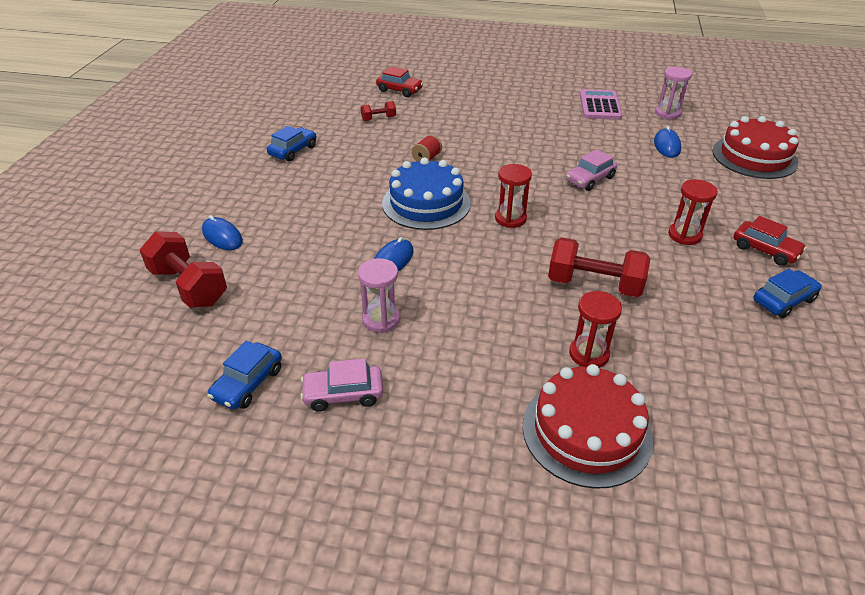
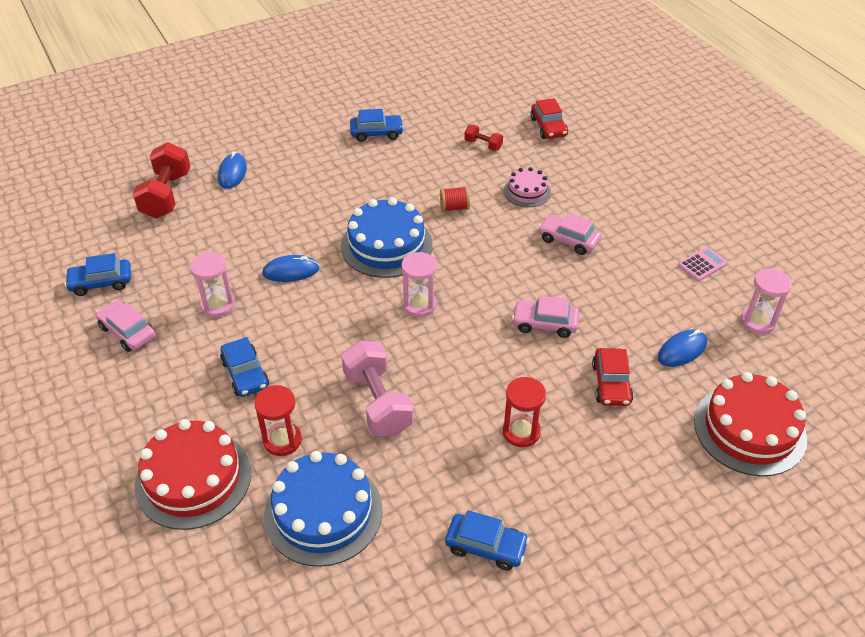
camera: 50 degrees right, 5 degrees up
red hourglass [495,164,532,228] -> pink hourglass [401,252,437,317]
red dumbbell [548,237,650,297] -> pink dumbbell [341,340,414,436]
pink calculator [580,89,623,120] -> pink calculator [678,247,728,281], size x0.60
red car [734,216,807,266] -> red car moved to [592,348,634,406]
none -> blue car [220,337,269,397]
none -> blue cake [264,451,383,567]
none -> pink cake [504,167,551,207]
none -> pink car [538,213,601,255]

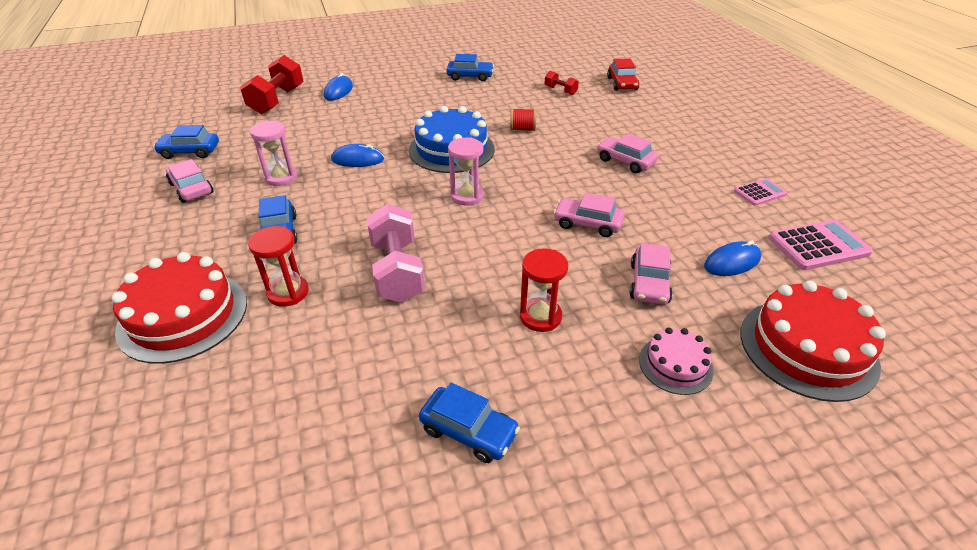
camera: 10 degrees right, 5 degrees down
blue cake [264,451,383,567] -> none
pink cake [504,167,551,207] -> pink cake moved to [639,327,714,395]
red car [592,348,634,406] -> pink car [630,243,673,305]
pink hourglass [741,268,792,334] -> pink calculator [769,220,873,270]

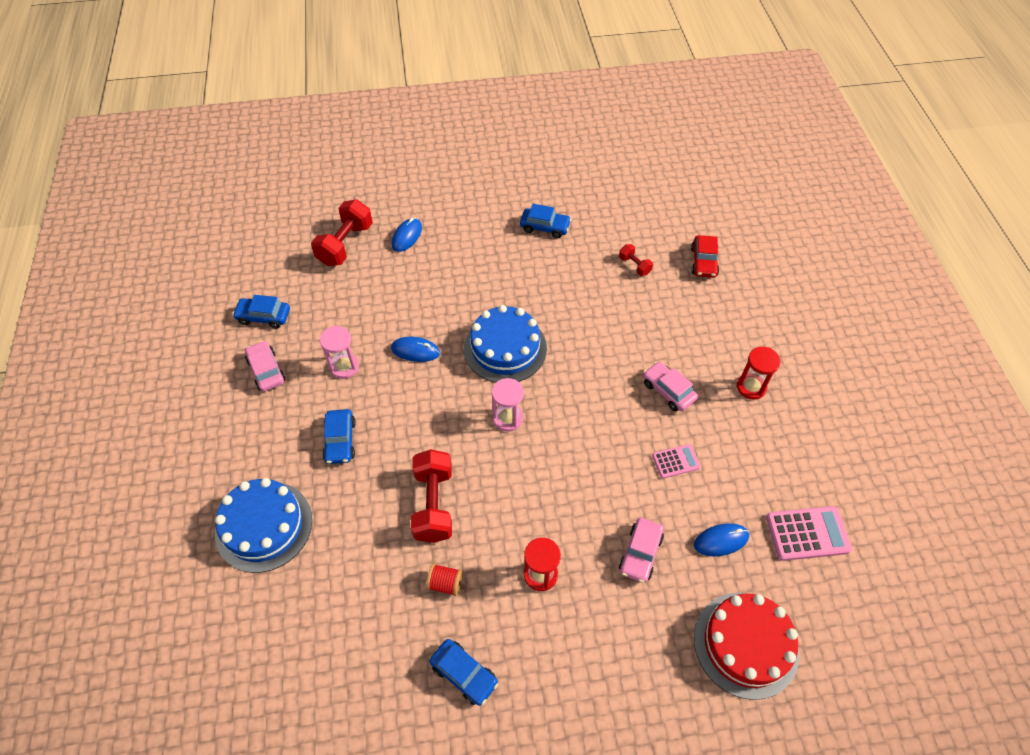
camera: 10 degrees right, 15 degrees up
red cake [112,252,247,364] -> blue cake [215,478,312,573]
red hourglass [248,226,309,307] -> red hourglass moved to [737,347,780,400]
pink dumbbell [367,204,425,303] -> red dumbbell [411,449,452,543]
red spool [510,108,536,131] -> red spool moved to [426,564,463,596]
pink car [554,192,624,237] -> none
pink cake [639,327,714,395] -> none
pink calculator [734,178,787,206] -> pink calculator moved to [652,444,701,478]

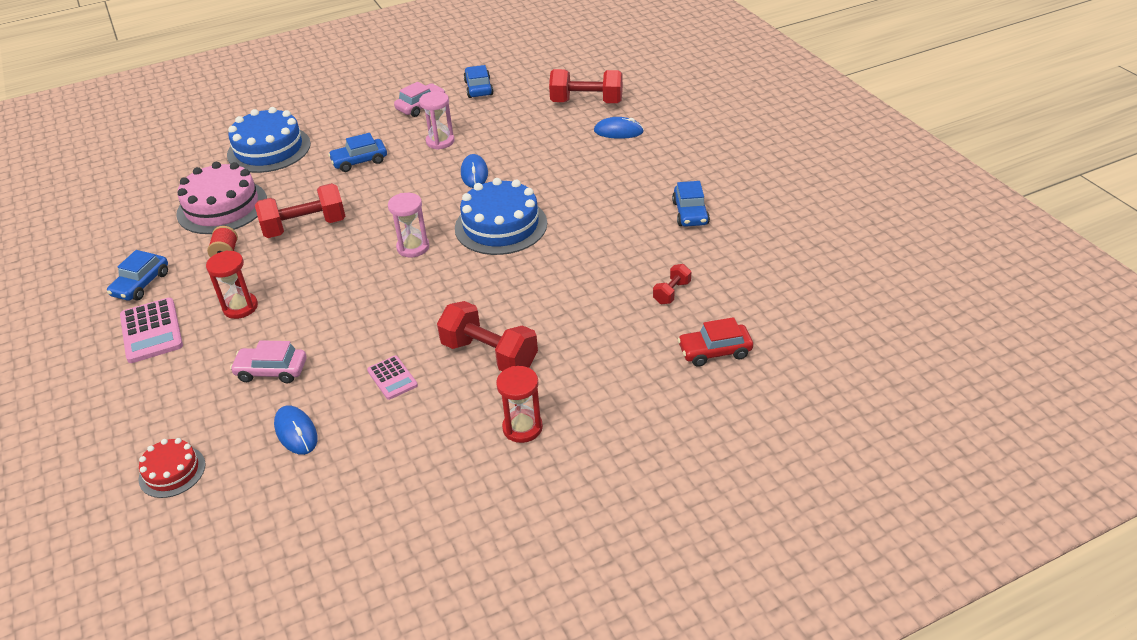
camera: 75 degrees right, 15 degrees down
pink car [643,361,698,411] -> red dumbbell [437,301,538,371]
red cake [694,593,800,700] -> red cake [138,438,206,498], size x0.55
pink calculator [766,506,852,561] -> pink calculator moved to [120,298,183,363]
none -> pink cake [176,162,267,234]

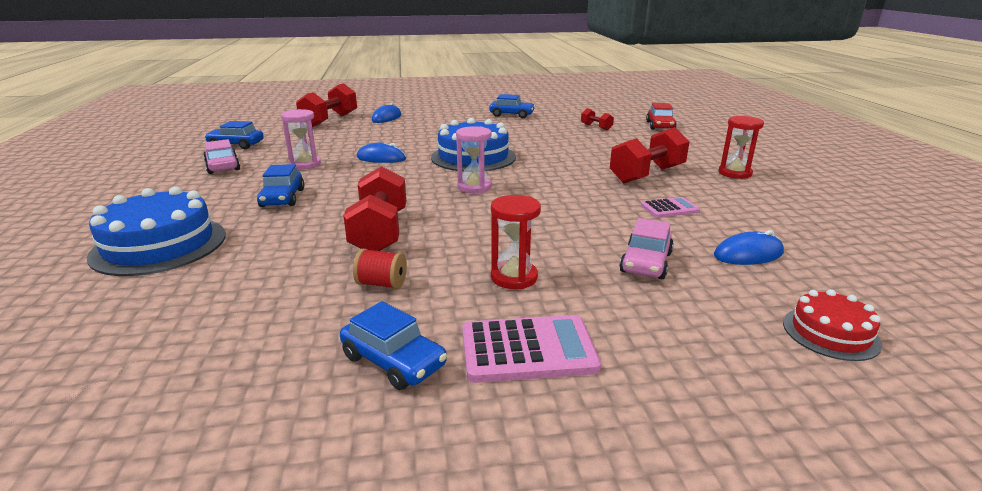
camera: 75 degrees left, 15 degrees down
pink cake [176,162,267,234] -> none

